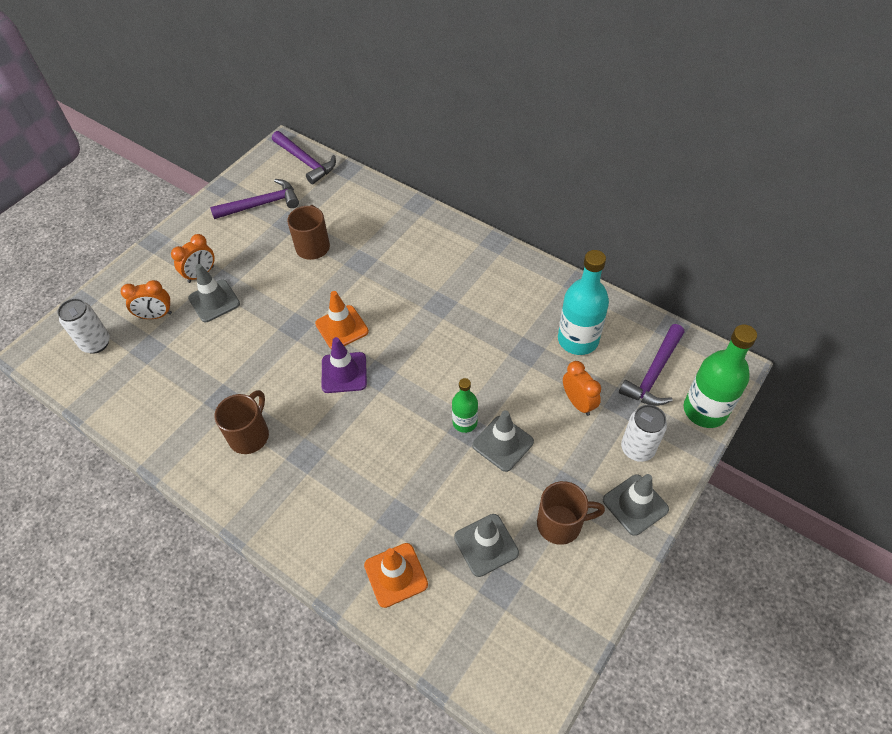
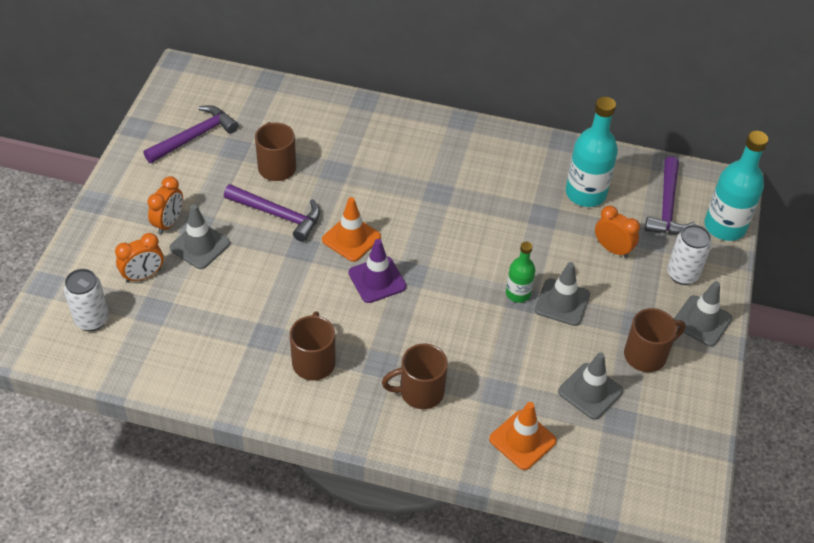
camera: 25 degrees left, 5 degrees down
purple hammer [272,131,336,184] -> purple hammer moved to [224,184,320,242]
green bottle [684,325,757,428] -> turquoise bottle [705,131,768,241]
none -> brown mug [382,344,448,409]

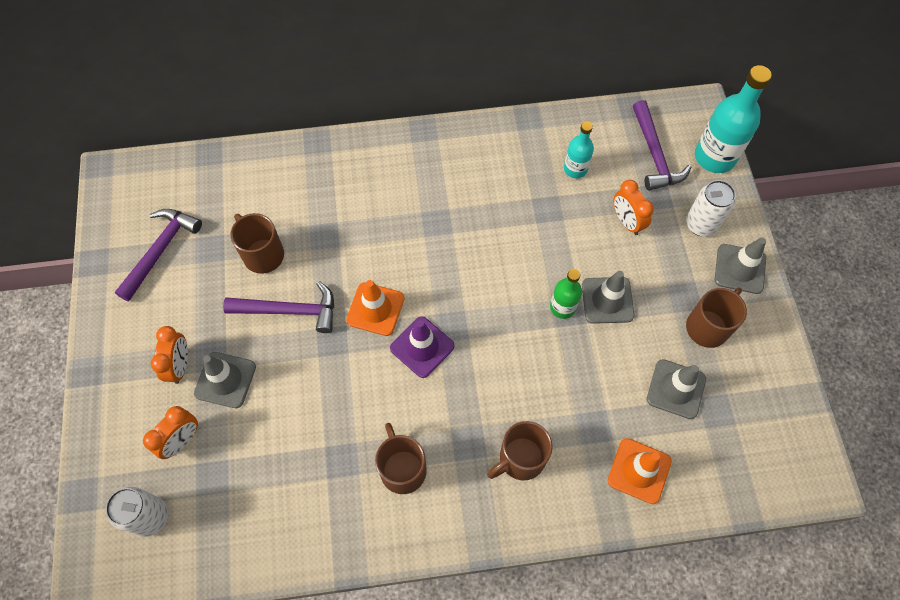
camera: 20 degrees left, 15 degrees up
turquoise bottle [566,97,618,207] -> turquoise bottle [564,121,594,178], size x0.57
orange clock [595,206,640,258] -> orange clock turned 135 degrees counterclockwise [614,180,654,235]

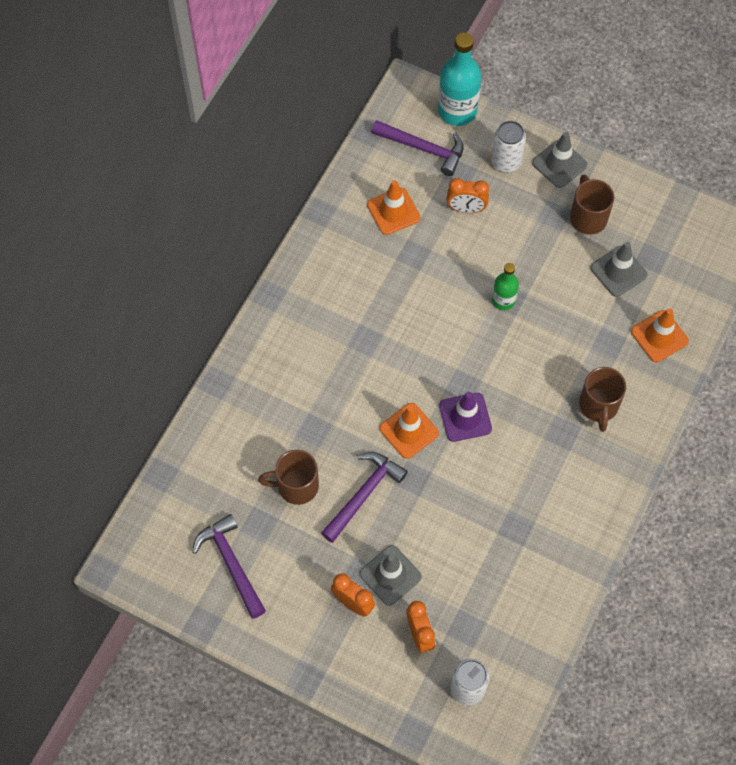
camera: 55 degrees left, 0 degrees up
brown mug [375,423,427,494] -> none
turquoise bottle [564,121,594,178] -> orange traffic cone [367,180,420,235]
grey traffic cone [582,271,635,324] -> none

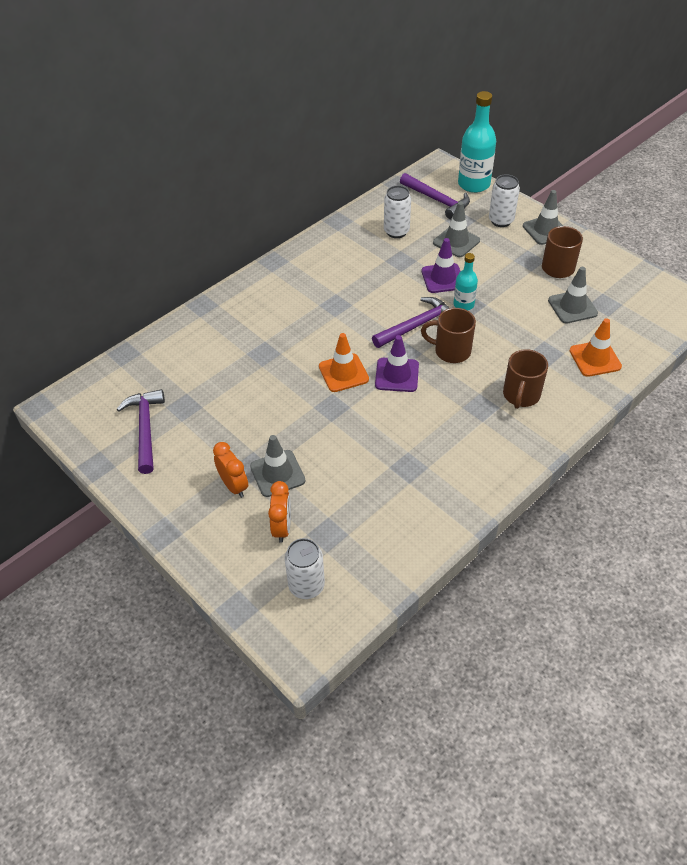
camera: 20 degrees right, 15 degrees down
brown mug [258,450,319,505] -> brown mug moved to [421,308,476,363]
purple hammer [321,452,408,543] -> purple hammer moved to [372,297,450,348]
orange traffic cone [367,180,420,235] -> white can [384,185,411,238]
orange clock [447,178,489,213] -> grey traffic cone [433,202,480,257]
green bottle [492,263,519,310] -> turquoise bottle [453,253,478,310]
none -> purple traffic cone [422,238,461,293]

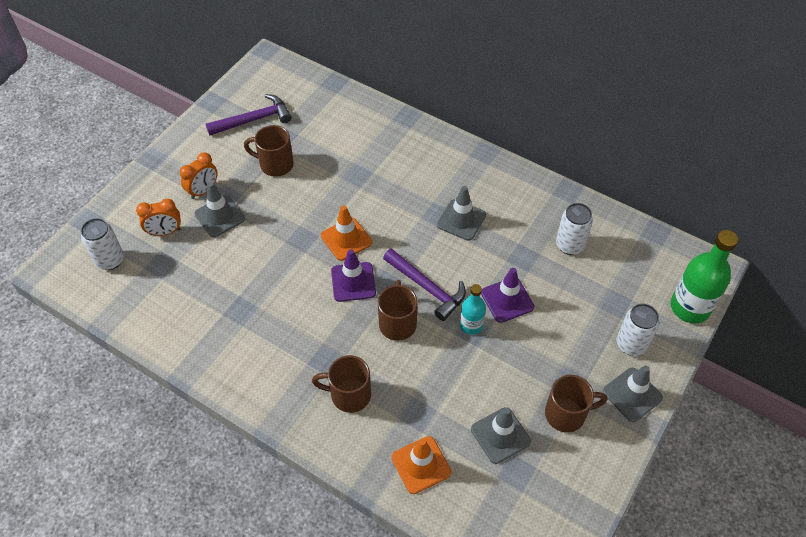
camera: 75 degrees right, 5 degrees up
purple hammer [400,173,470,220] -> none
grey traffic cone [433,202,480,257] -> grey traffic cone moved to [437,186,486,241]
turquoise bottle [458,91,496,193] -> green bottle [671,230,738,323]
none -> brown mug [244,125,294,177]

